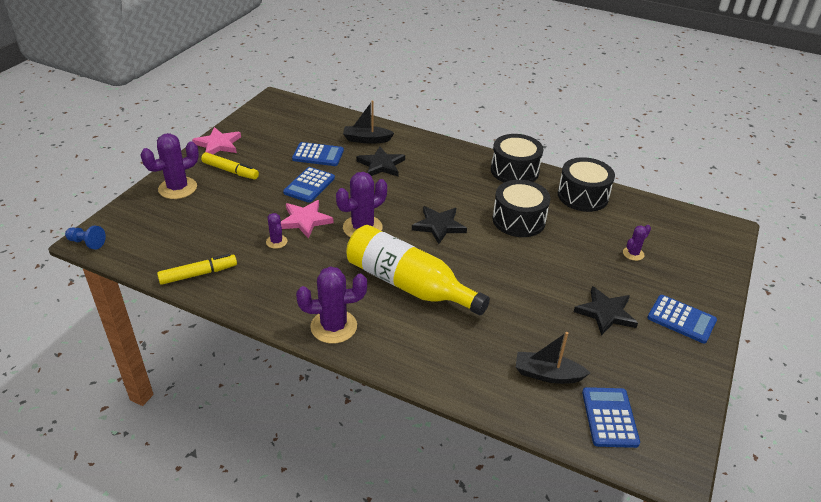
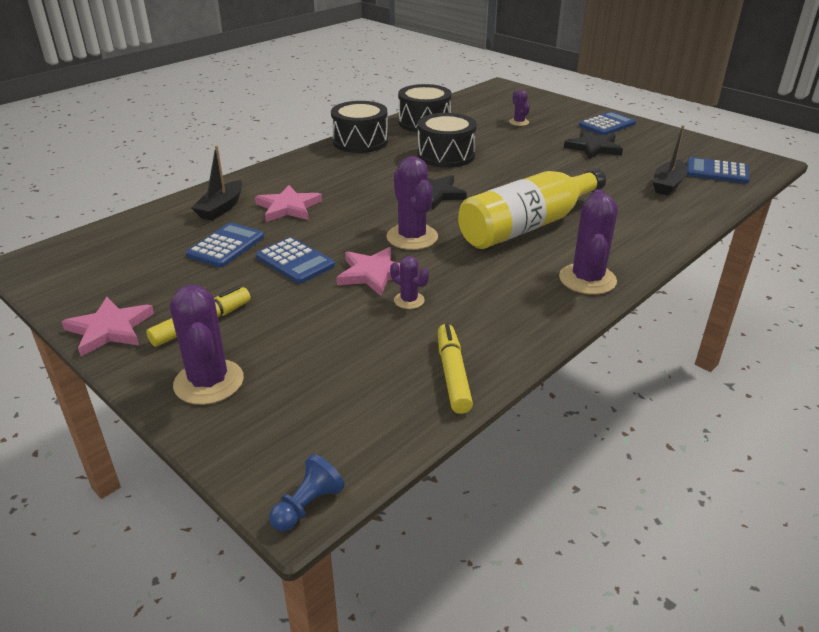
camera: 70 degrees left, 5 degrees down
purple cactus [266,213,287,249] -> purple cactus turned 45 degrees clockwise [390,256,429,309]
black star [356,147,405,176] -> pink star [255,185,322,222]

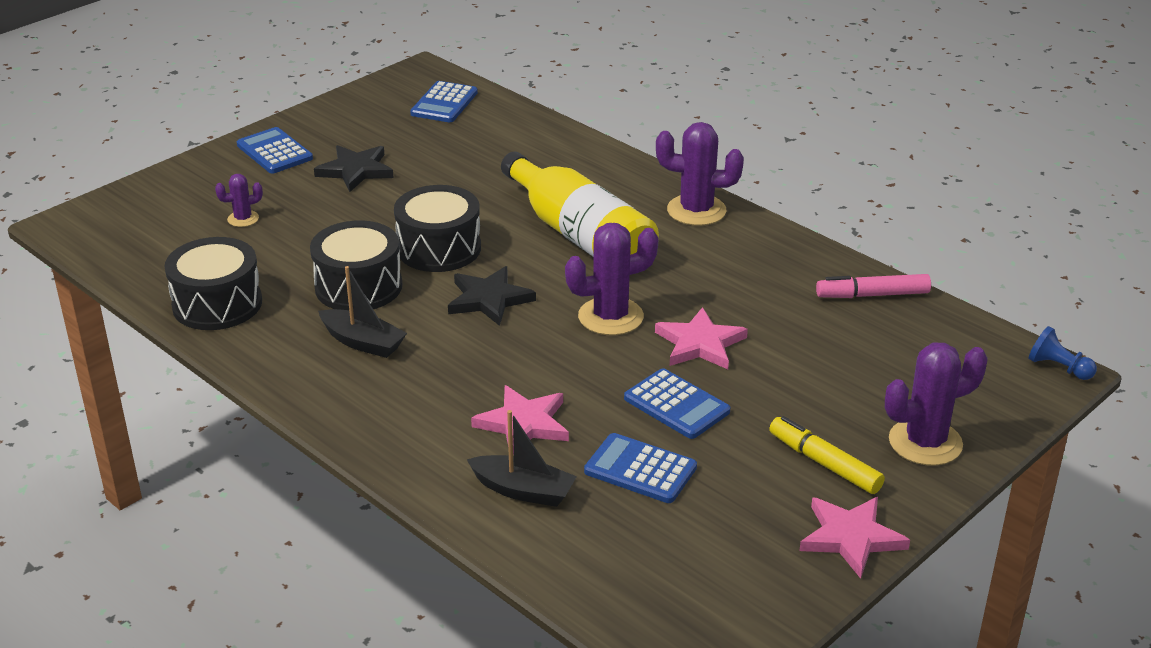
camera: 90 degrees left, 0 degrees up
blue calculator [256,237,335,284] -> blue calculator turned 90 degrees clockwise [624,368,730,439]
black drum [331,101,388,153] -> black drum moved to [394,185,481,272]
purple cactus [390,256,429,309] -> none
yellow marker [438,324,473,414] -> pink marker [816,274,931,298]
black boat [653,125,688,195] -> black boat moved to [318,266,407,358]

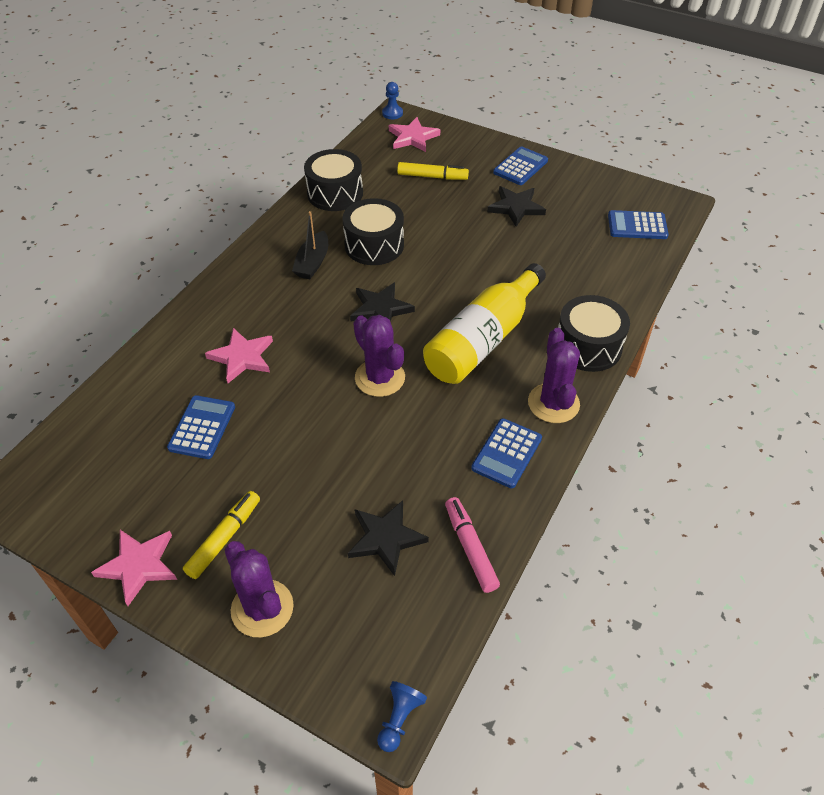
camera: 75 degrees right, 15 degrees up
purple cactus [215,174,263,227] -> yellow marker [397,162,469,180]
black drum [394,185,481,272] -> black drum moved to [558,295,630,372]
black boat [467,410,577,507] -> none
blue calculator [624,368,730,439] -> blue calculator moved to [471,418,542,488]
pink star [655,307,748,369] -> pink star moved to [389,117,440,152]
none -> black star [348,500,429,576]
none -> blue pawn [382,82,403,119]

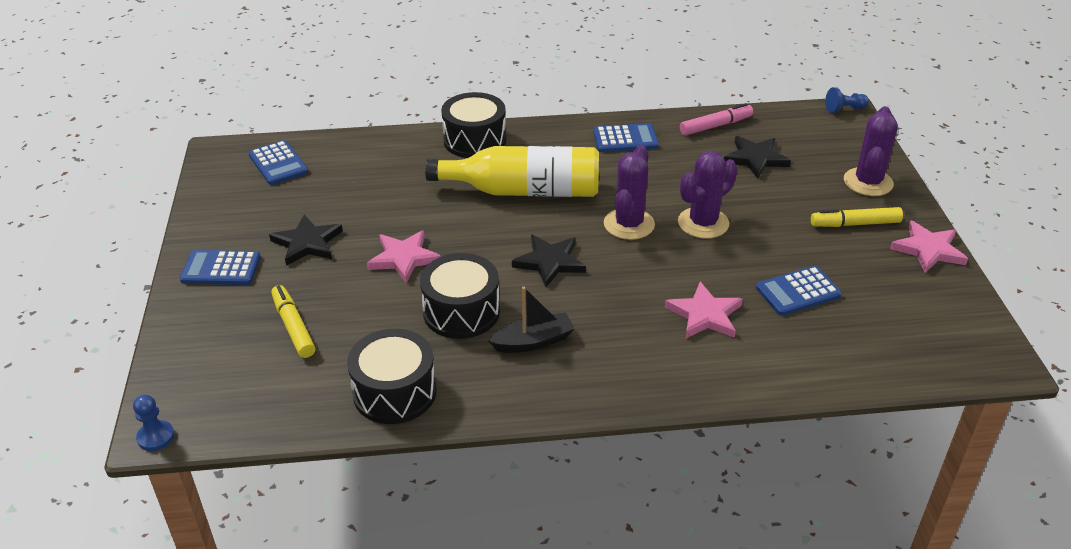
camera: 125 degrees left, 10 degrees down
pink star [389,117,440,152] -> pink star moved to [367,230,441,283]
pink marker [445,497,500,593] -> pink marker turned 150 degrees counterclockwise [680,103,753,135]
purple cactus [528,328,580,423] -> purple cactus moved to [678,151,738,239]

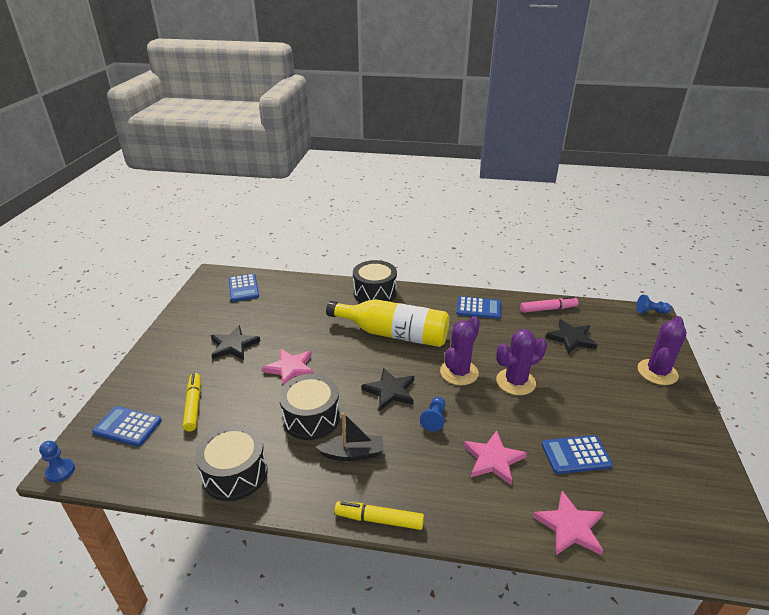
camera: 15 degrees right, 5 degrees down
blue calculator [180,250,261,285] -> blue calculator moved to [92,406,162,447]
yellow marker [811,207,903,227] -> yellow marker moved to [334,501,424,530]
pink star [890,220,968,273] -> pink star moved to [533,491,603,555]
none -> blue pawn [420,397,445,432]

